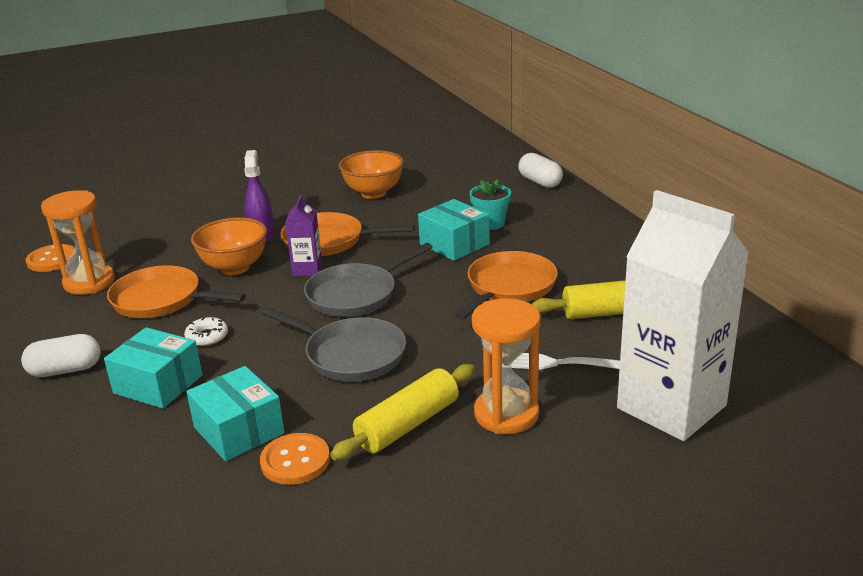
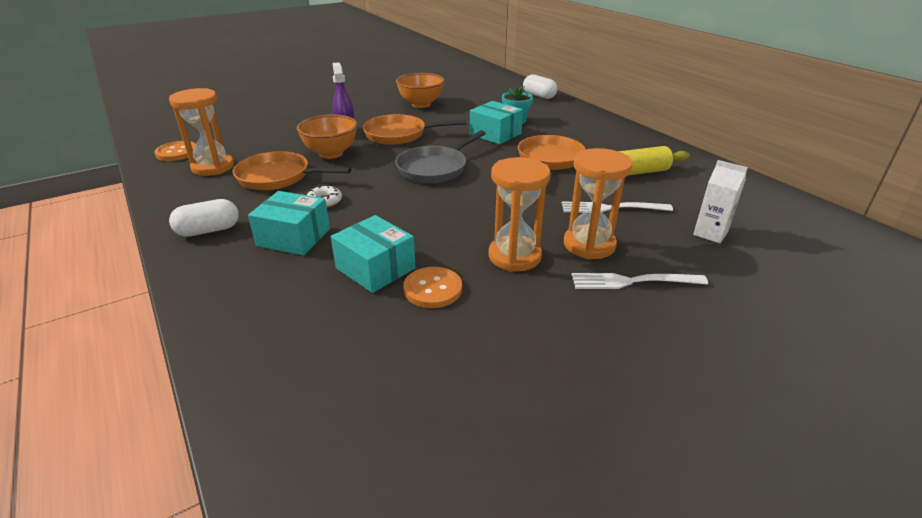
camera: 10 degrees left, 5 degrees up
grey pan [262,307,406,382] -> none
purple carton [285,195,322,276] -> none
yellow rolling pin [330,364,475,461] -> orange hourglass [488,157,550,272]
white carton [617,190,749,441] -> white carton [693,160,748,243], size x0.44
none -> white fork [572,273,708,289]

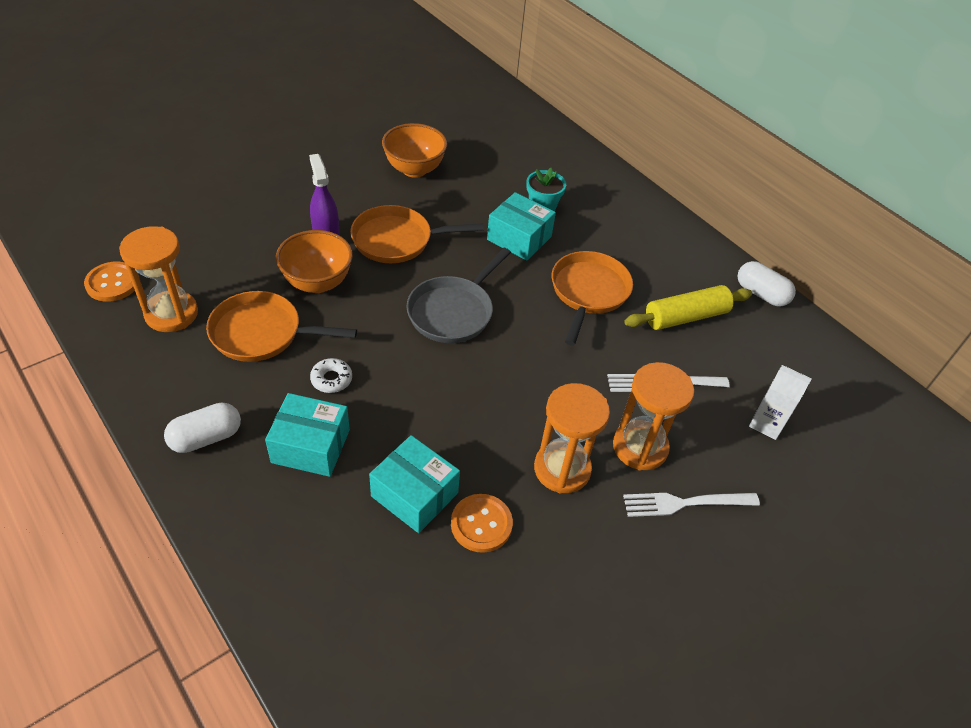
camera: 10 degrees left, 15 degrees up
white capsule [523,75,558,99] -> white capsule moved to [738,261,796,307]

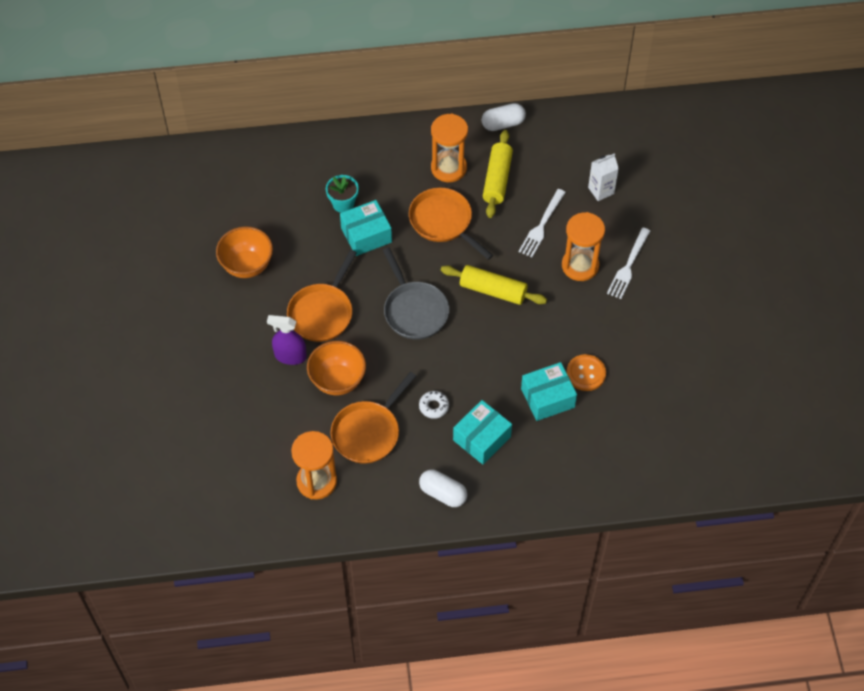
camera: 55 degrees left, 10 degrees up
orange button [84,262,139,302] -> none
white capsule [164,403,241,453] -> white capsule turned 60 degrees counterclockwise [419,470,467,507]
orange hourglass [534,383,610,494] -> orange hourglass moved to [431,114,468,182]
none -> yellow rolling pin [441,265,547,305]

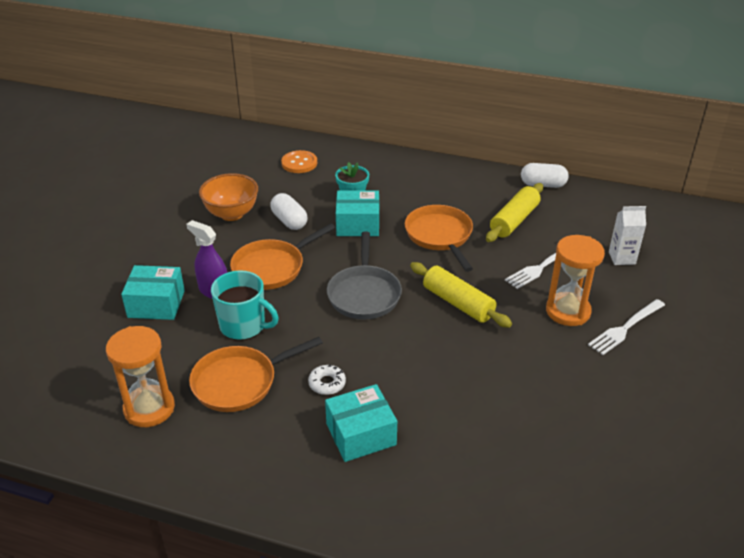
camera: 25 degrees right, 20 degrees down
orange bowl [307,341,366,395] -> turquoise mug [211,271,279,341]
white capsule [419,470,467,507] -> white capsule moved to [270,193,307,230]
orange hourglass [431,114,468,182] -> none
turquoise box [521,362,577,421] -> turquoise box moved to [121,265,185,320]
orange button [566,354,606,391] -> orange button moved to [281,150,317,173]

